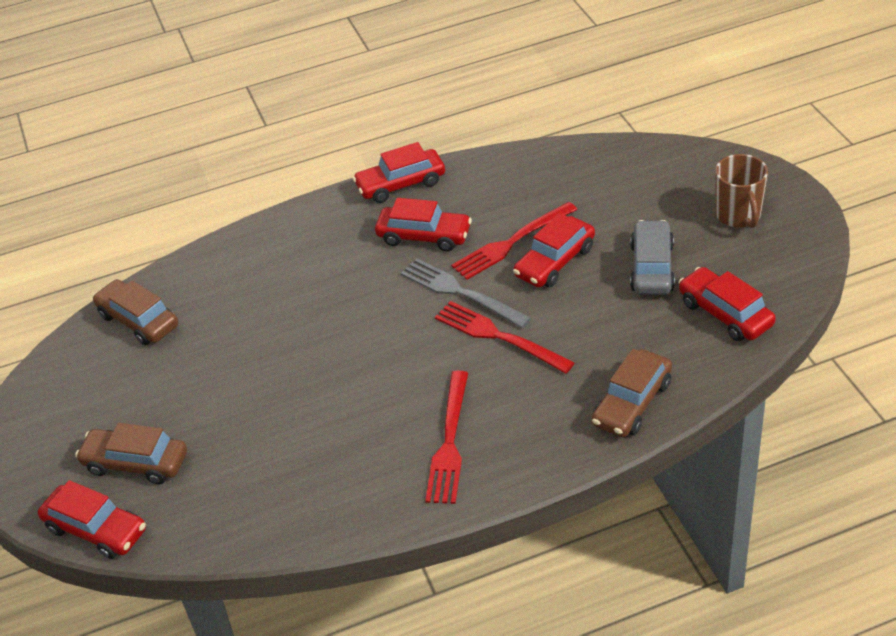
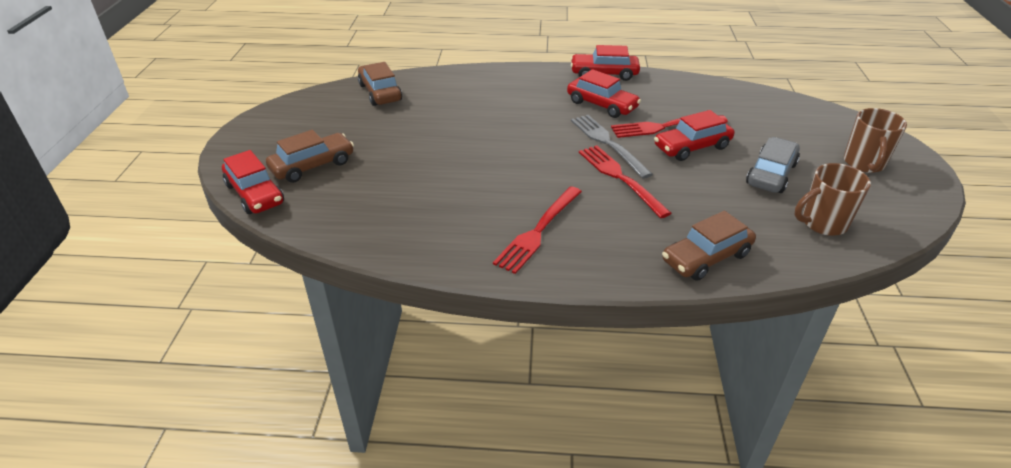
camera: 20 degrees right, 5 degrees down
brown car [75,423,187,484] -> brown car turned 105 degrees clockwise [266,130,354,183]
red car [678,267,776,341] -> brown mug [794,163,871,236]

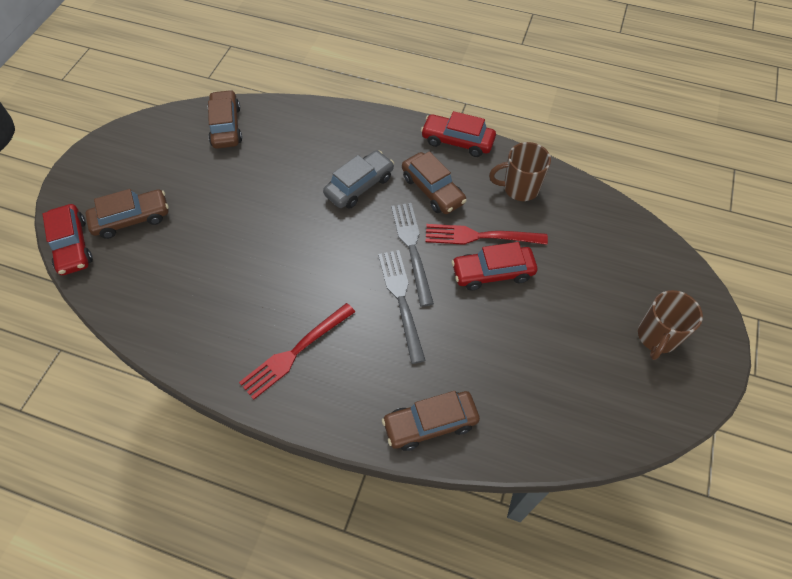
camera: 15 degrees right, 20 degrees up
red car [567,69,641,118] -> brown car [402,151,467,214]
red fork [579,145,672,218] -> grey fork [378,250,426,364]
grey car [746,137,800,193] -> grey car moved to [323,150,394,209]
brown mug [794,163,871,236] -> brown mug moved to [489,142,551,201]

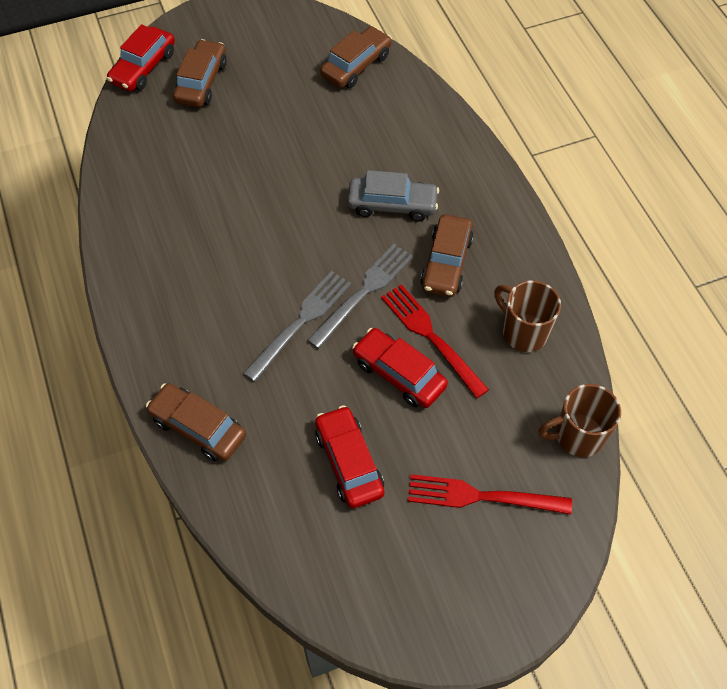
camera: 50 degrees right, 0 degrees up
brown car [85,189,169,239] -> brown car turned 105 degrees counterclockwise [173,39,227,107]
red fork [239,303,355,400] -> red fork moved to [408,474,572,514]
red car [421,111,496,157] -> red car moved to [315,405,384,508]
brown mug [638,290,703,360] -> brown mug moved to [538,384,621,457]

